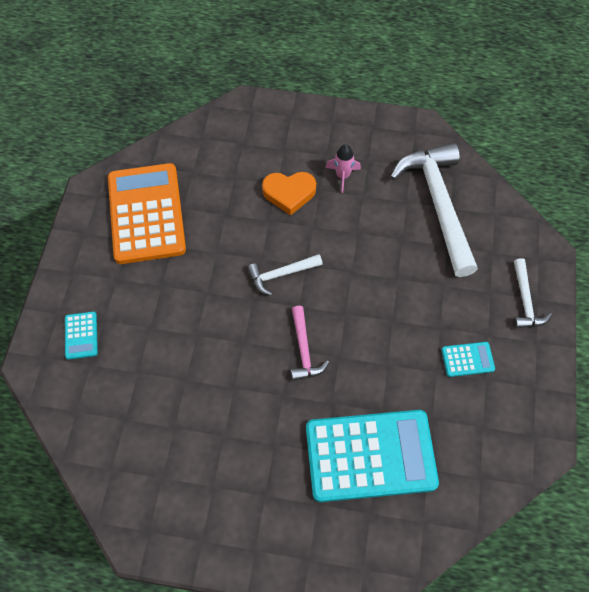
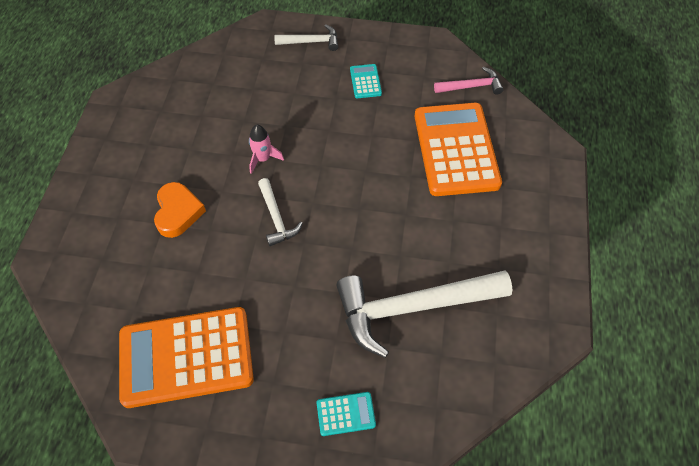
camera: 90 degrees left, 5 degrees down
pink hammer [291,306,330,381] -> pink hammer moved to [434,67,504,95]
turquoise calculator [306,410,439,502] -> orange calculator [415,103,502,196]
pink rocket [326,144,361,193] -> pink rocket moved to [249,125,284,174]
white hammer [390,143,478,277] -> white hammer moved to [336,270,513,358]

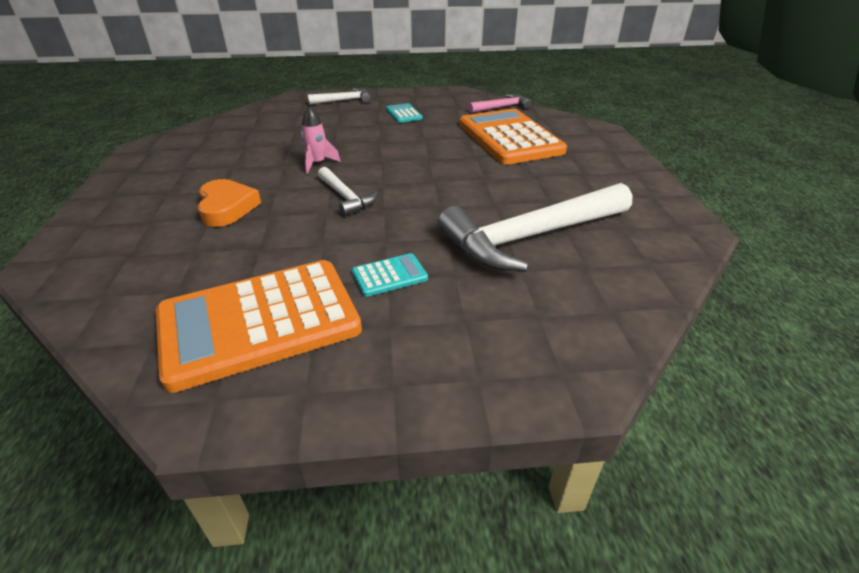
camera: 15 degrees left, 20 degrees down
turquoise calculator [316,392,376,436] -> turquoise calculator moved to [352,253,428,297]

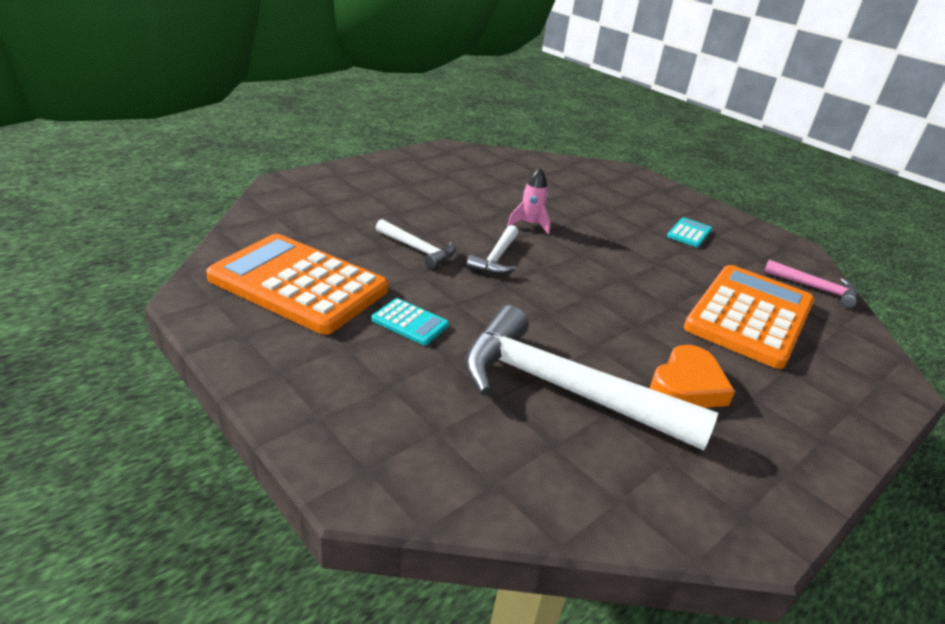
camera: 50 degrees right, 5 degrees down
orange heart [198,179,261,227] -> orange heart moved to [650,345,735,408]
white hammer [308,88,371,105] -> white hammer moved to [376,219,456,269]

